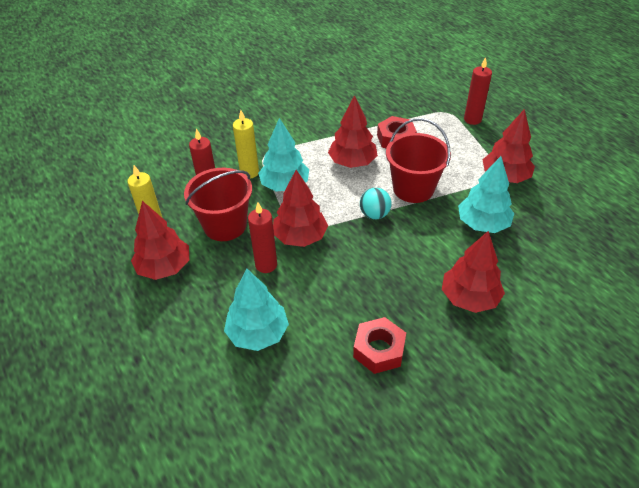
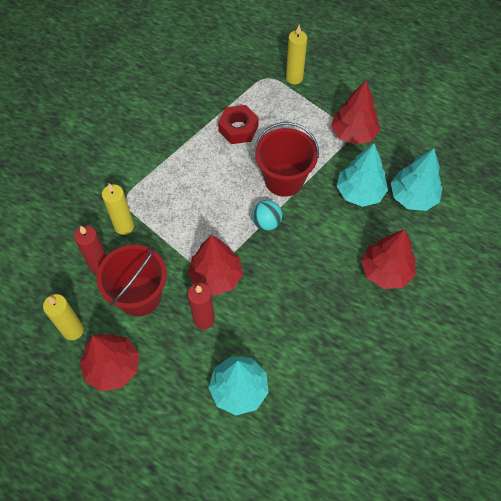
camera: 30 degrees left, 15 degrees up
turquoise tree [258,118,309,191] -> turquoise tree moved to [391,148,442,211]
red tree [328,95,378,168] -> none
red nut [353,317,406,374] -> none
red candle [464,57,492,125] -> yellow candle [286,25,307,84]

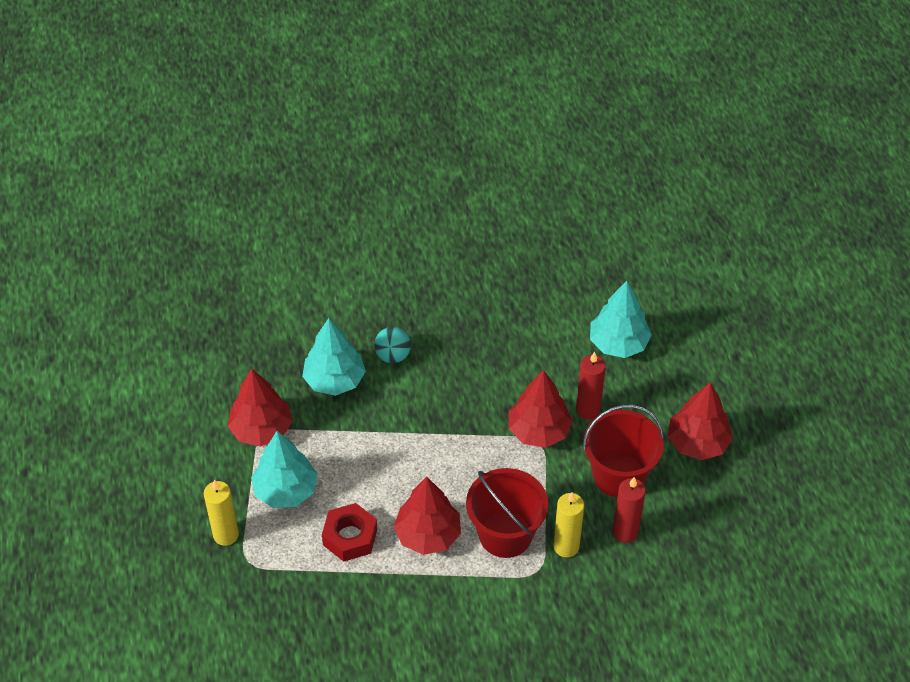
camera: 130 degrees left, 10 degrees down
yellow candle [43,294,84,340] -> none
turquoise ball [252,200,282,231] -> turquoise ball moved to [374,327,411,363]
red bucket [254,122,319,197] -> red bucket moved to [466,468,548,558]
red tree [361,229,415,289] -> red tree moved to [394,477,461,555]
turquoise tree [391,148,442,211] -> turquoise tree moved to [251,431,318,508]

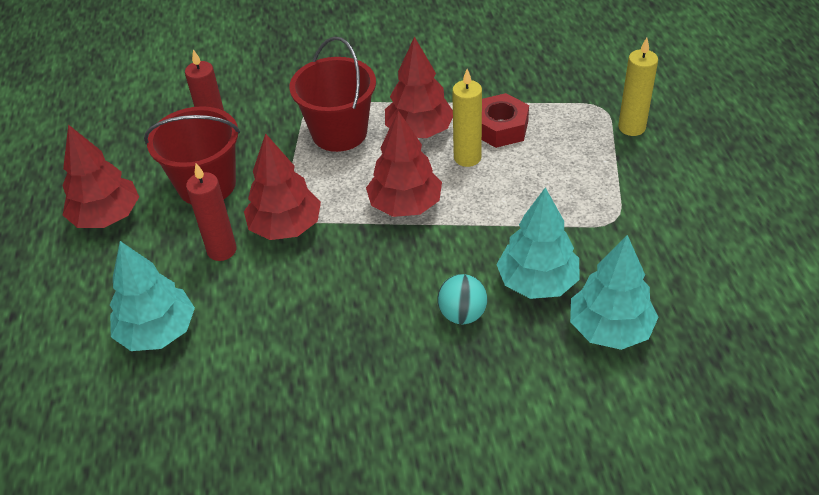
camera: 175 degrees left, 5 degrees down
red tree [228,369,293,447] -> red tree moved to [366,111,442,217]
turquoise tree [251,431,318,508] -> turquoise tree moved to [570,235,658,350]
yellow candle [554,492,584,557] -> yellow candle moved to [452,69,482,167]

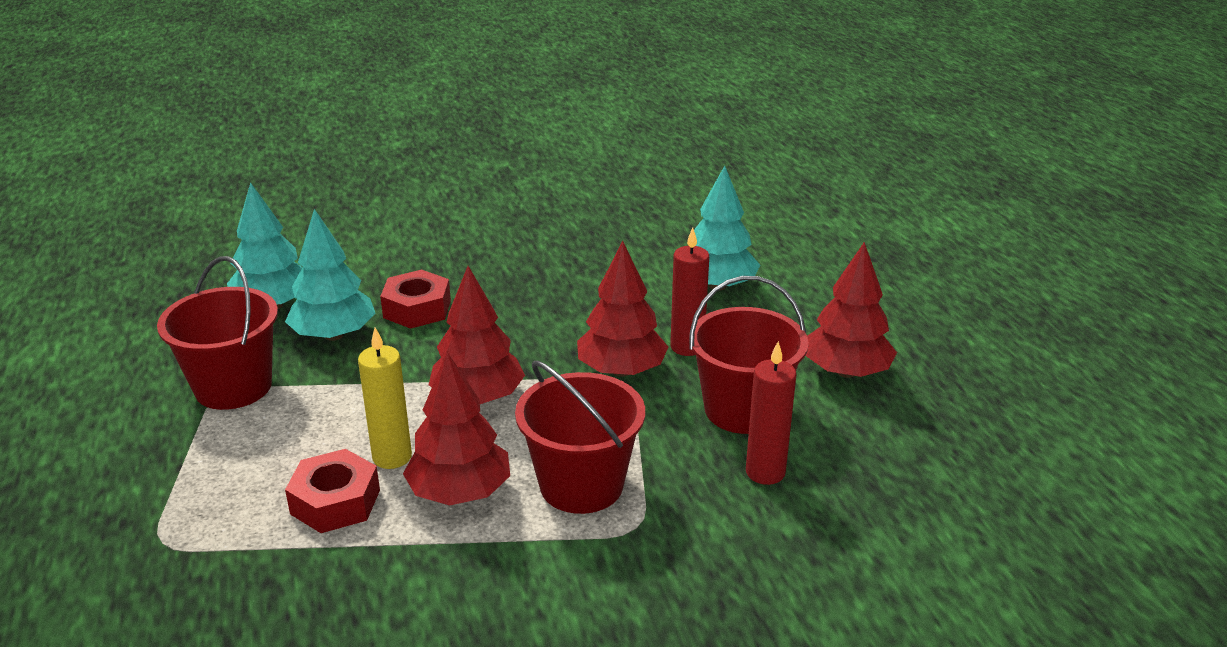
camera: 170 degrees right, 15 degrees down
turquoise ball [437,274,487,324] -> red nut [380,270,451,329]
yellow candle [618,38,658,136] -> none
none -> red bucket [157,256,278,410]

